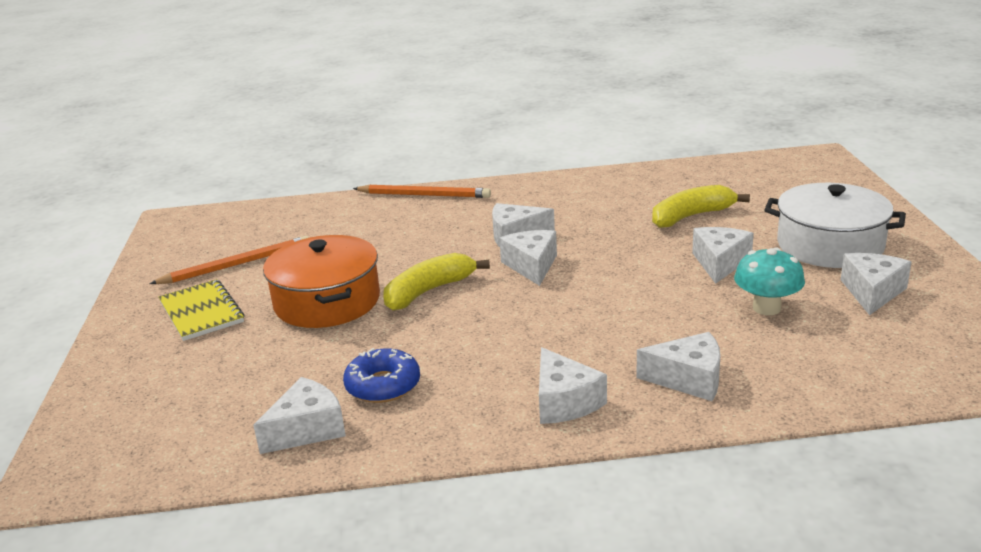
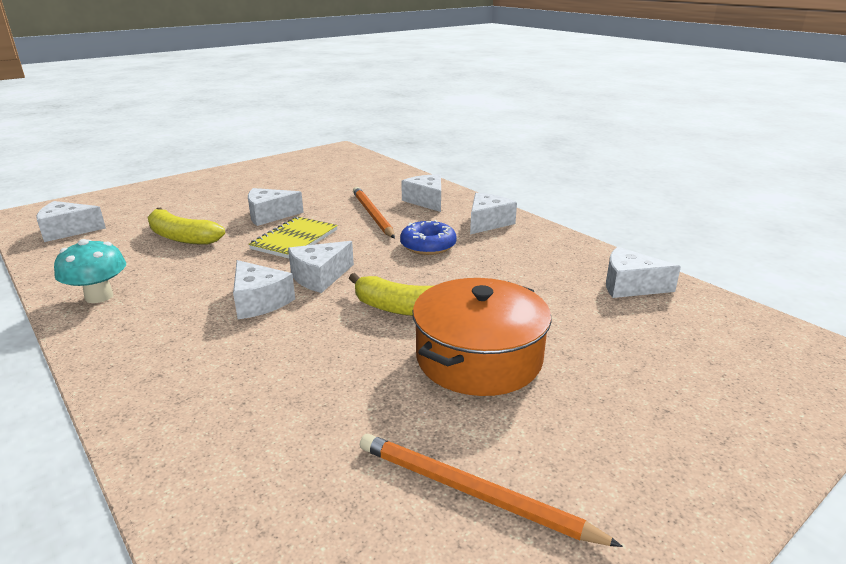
camera: 125 degrees left, 0 degrees up
yellow notebook [159,279,245,341] -> yellow notebook moved to [248,217,338,258]
blue donut [343,348,420,403] -> blue donut moved to [400,220,457,255]
orange pencil [353,185,491,198] -> orange pencil moved to [353,187,395,238]
turquoise mushroom [734,248,805,315] -> turquoise mushroom moved to [54,239,126,303]
white pot [764,183,906,268] -> none
white cheese [841,253,911,315] -> white cheese moved to [36,201,106,242]

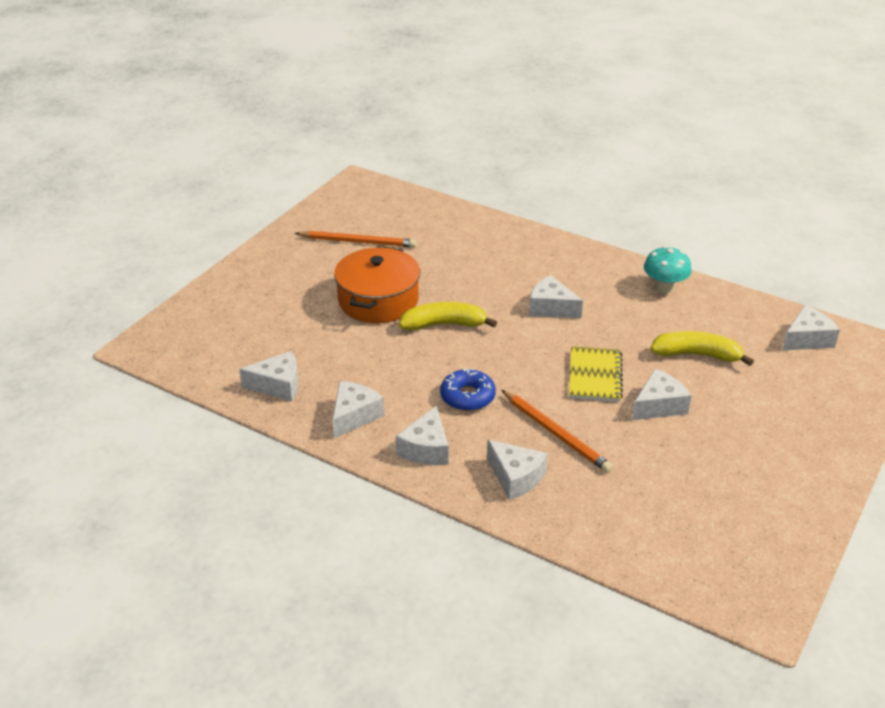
camera: 160 degrees right, 10 degrees up
white cheese [288,241,354,293] -> white cheese moved to [332,381,384,438]

